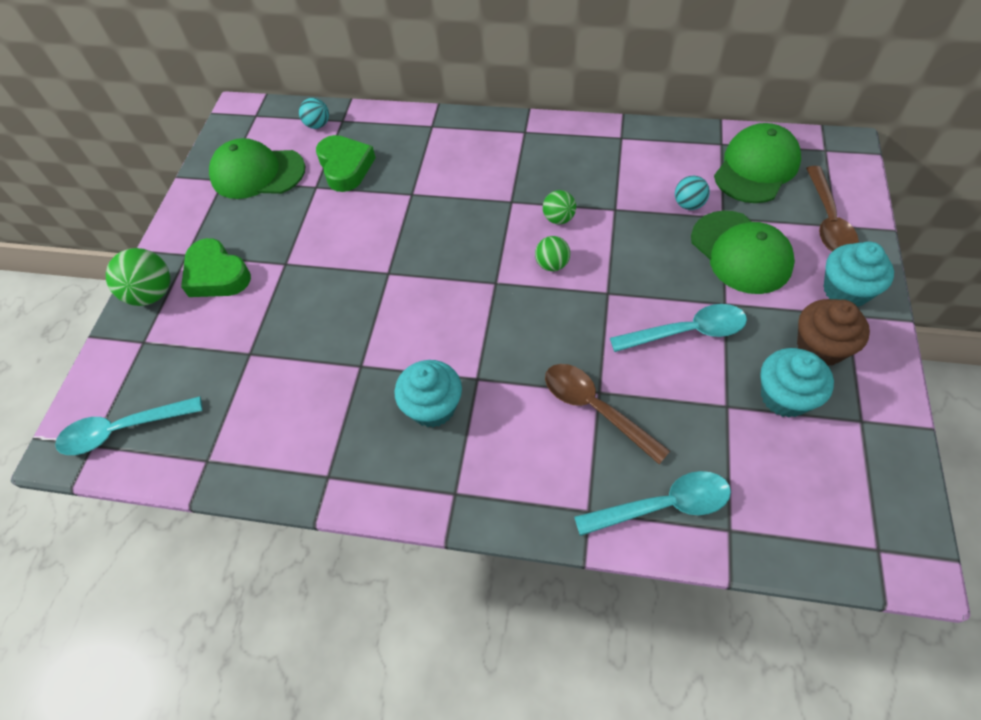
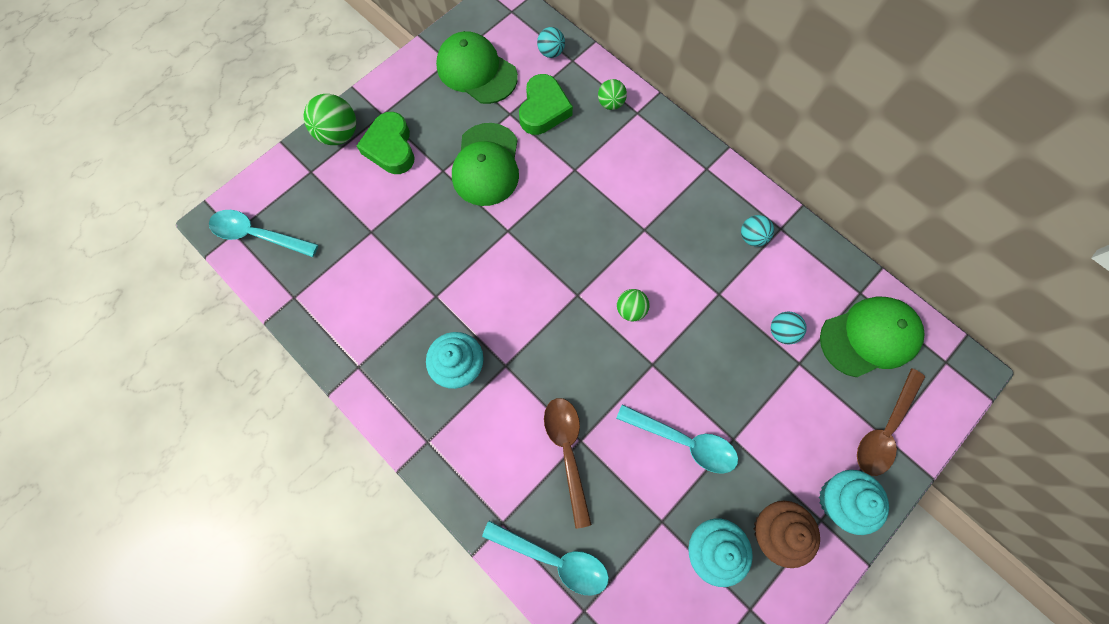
camera: 30 degrees right, 15 degrees up
green ball [543,190,576,224] -> green ball moved to [598,79,627,110]
green cap [691,211,795,294] -> green cap moved to [452,123,519,206]
none -> turquoise ball [741,215,774,247]

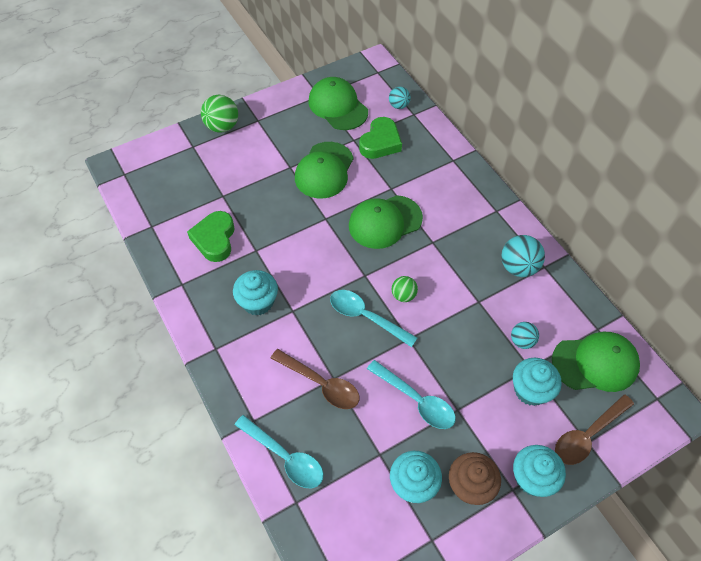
camera: 15 degrees right, 15 degrees down
turquoise spoon [209,210,318,257] -> turquoise spoon moved to [330,290,417,347]
green heart [357,112,415,174] -> green heart moved to [187,211,235,262]
brown spoon [544,398,592,529] -> brown spoon turned 120 degrees clockwise [271,349,360,409]
green ball [598,79,627,110] -> none
turquoise ball [741,215,774,247] -> turquoise ball [501,235,545,277], size x1.64
none -> green cap [349,195,423,249]
none -> turquoise cupcake [513,358,562,406]

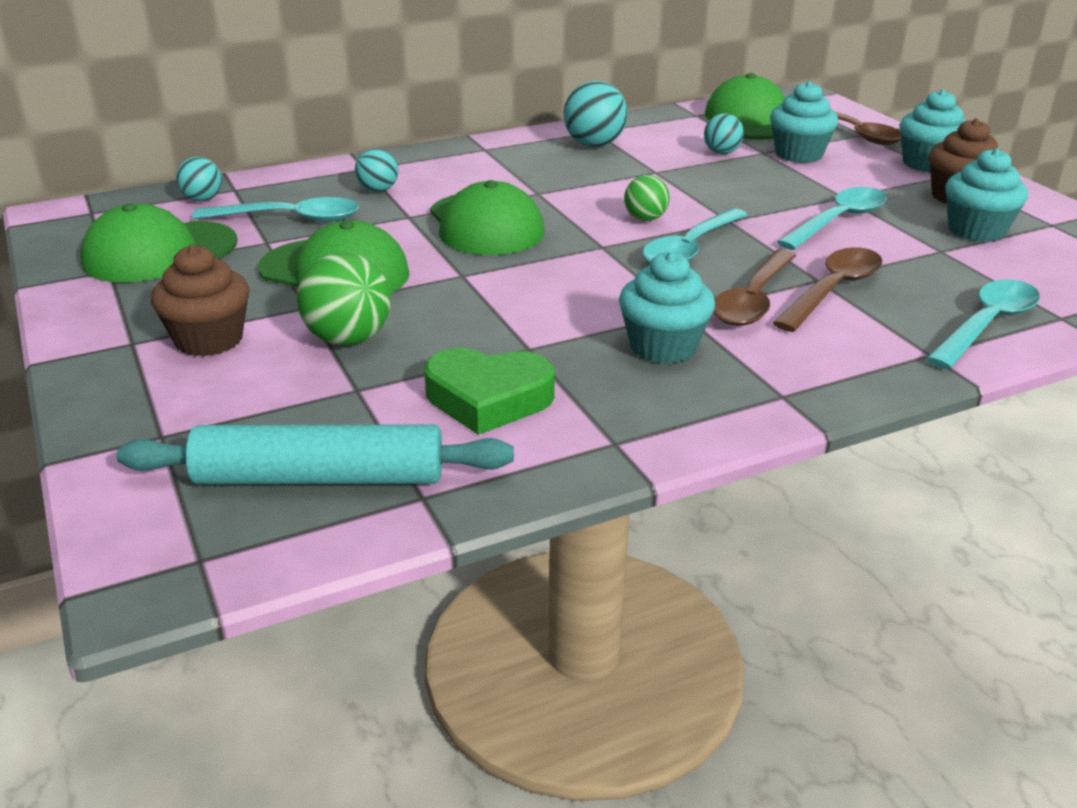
camera: 85 degrees left, 25 degrees down
green ball [201,95,238,133] -> green ball moved to [297,253,391,346]
green heart [359,117,402,159] -> turquoise spoon [192,197,359,222]
none -> turquoise rolling pin [116,424,514,484]
none -> brown cupcake [151,245,249,357]
none -> turquoise ball [355,148,398,192]
none -> brown spoon [713,249,796,326]

